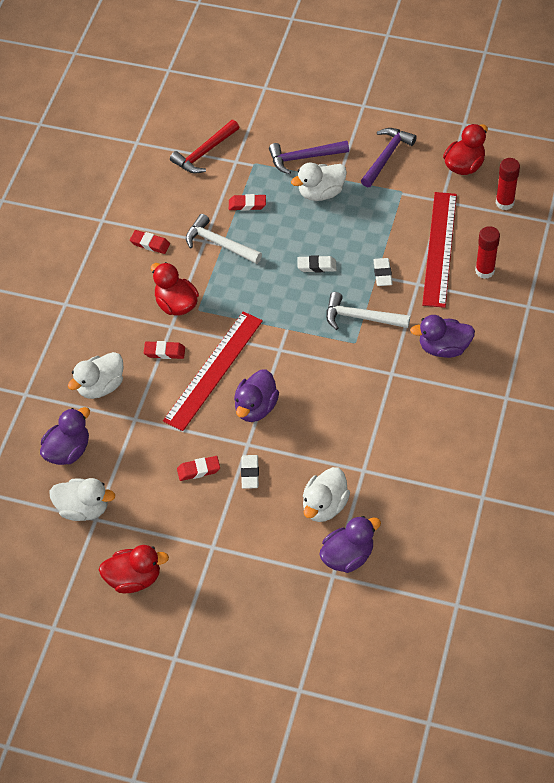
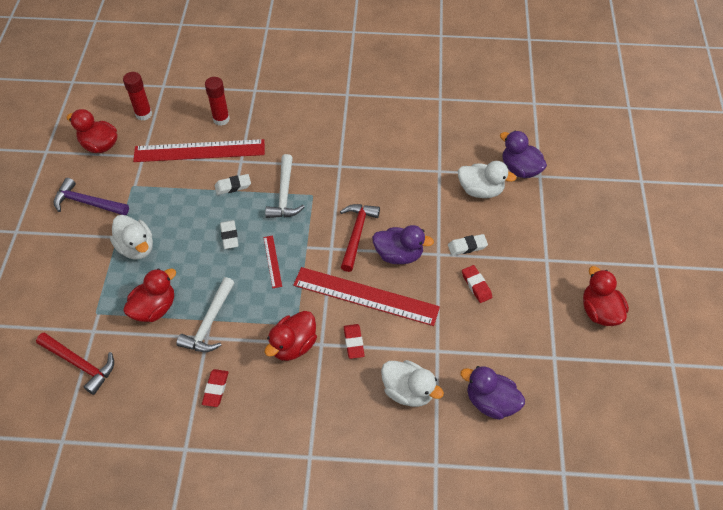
camera: 105 degrees left, 0 degrees up
white duck [49,478,115,521] -> none
red eraser [229,194,266,211] -> red duck [123,268,176,322]
purple hammer [269,140,349,174] -> none
purple duck [410,315,475,358] -> none
none -> red ruler [263,236,282,288]
none -> red hammer [340,204,380,272]

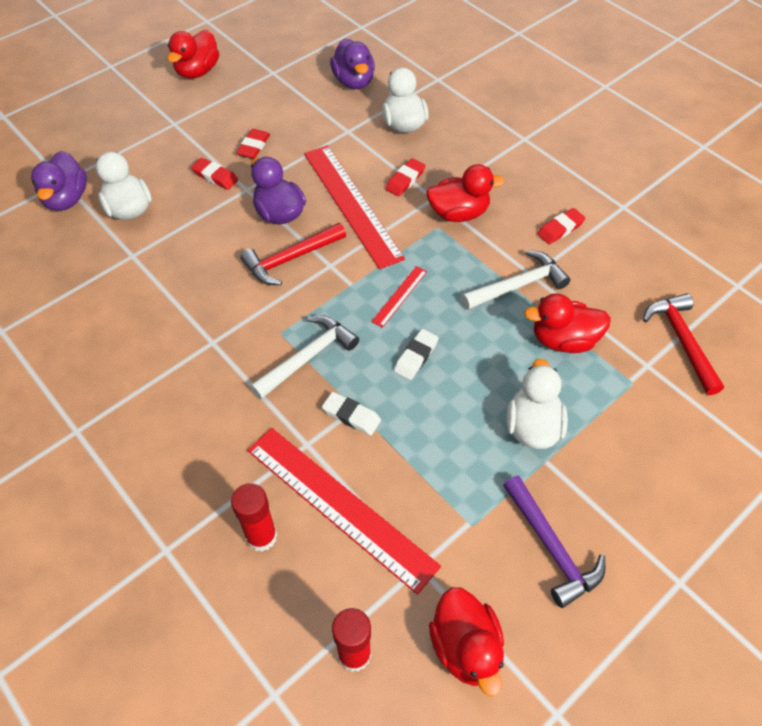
camera: 135 degrees left, 0 degrees up
white eraser [448,234,488,256] -> red eraser [191,158,238,190]

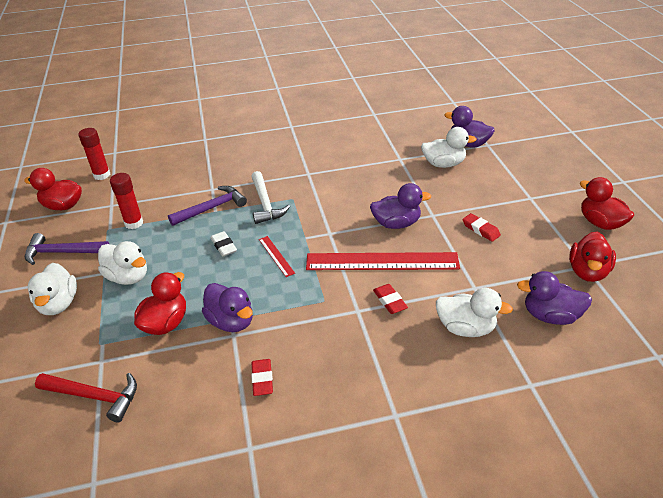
camera: 120 degrees right, 15 degrees down
red eraser [191,158,238,190] -> none
red glue stick [231,483,277,551] -> red glue stick moved to [110,173,143,229]
red hammer [240,223,346,285] -> none
red ruler [247,428,441,595] -> none
white eraser [322,392,381,436] -> purple hammer [168,186,247,226]
red duck [426,164,505,222] -> red duck moved to [569,232,616,282]
white hammer [461,250,571,310] -> purple duck [202,283,253,332]
none -> white duck [28,263,77,315]

